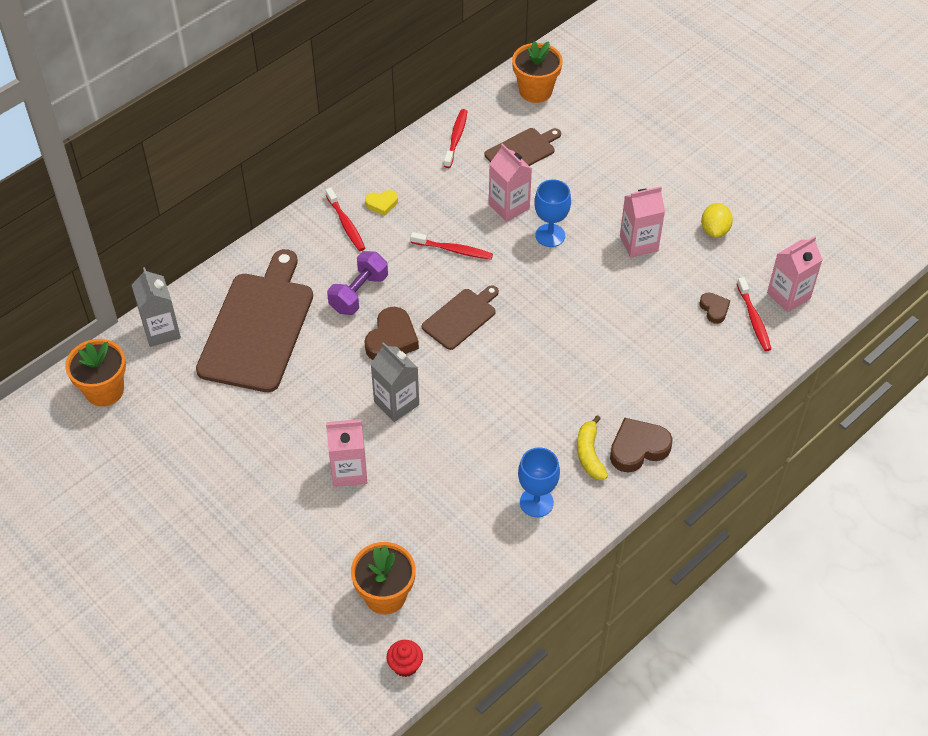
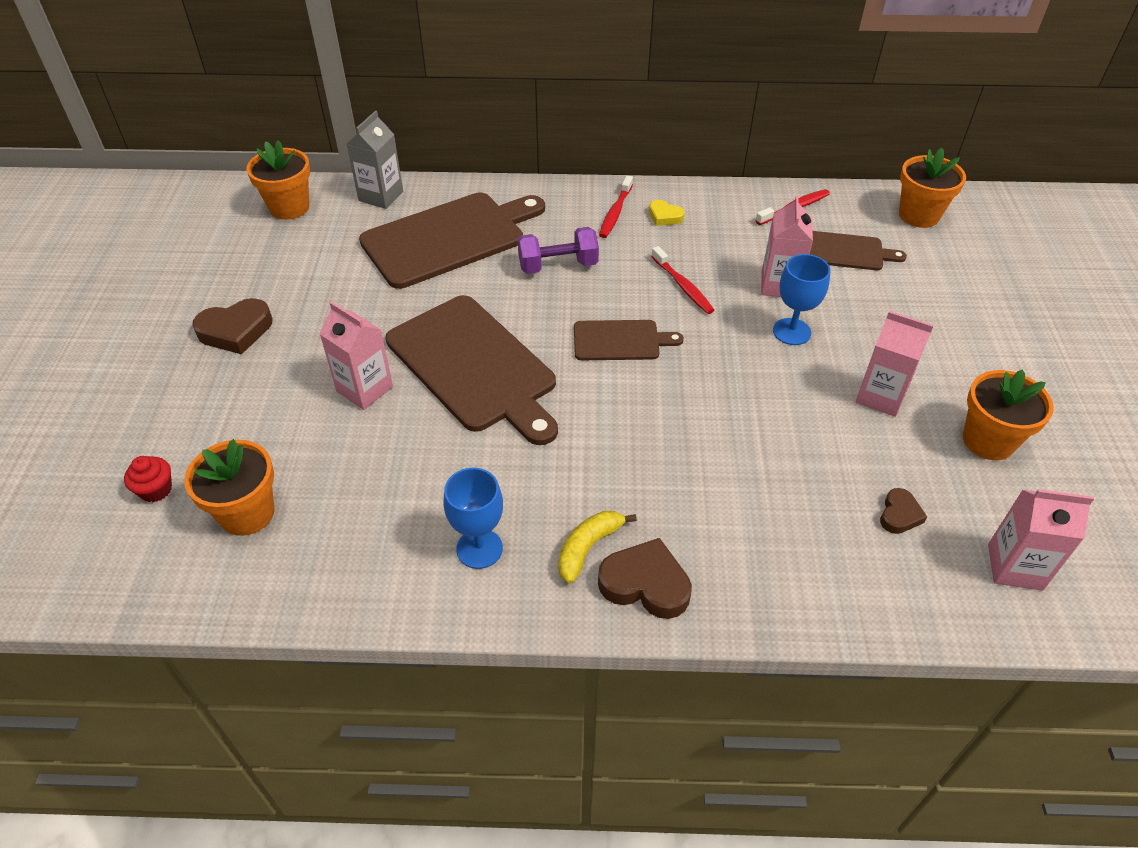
camera: 45 degrees right, 5 degrees down
brown heart [364,307,419,360] -> brown heart moved to [192,298,272,354]
grey carton [371,342,419,422] -> brown cutting board [386,295,558,445]
red cupcake [387,640,423,677] -> red cupcake moved to [124,456,172,502]
yellow lemon [701,203,733,238] -> orange flower pot [963,370,1054,460]
red toothbrush [737,277,771,351] -> none

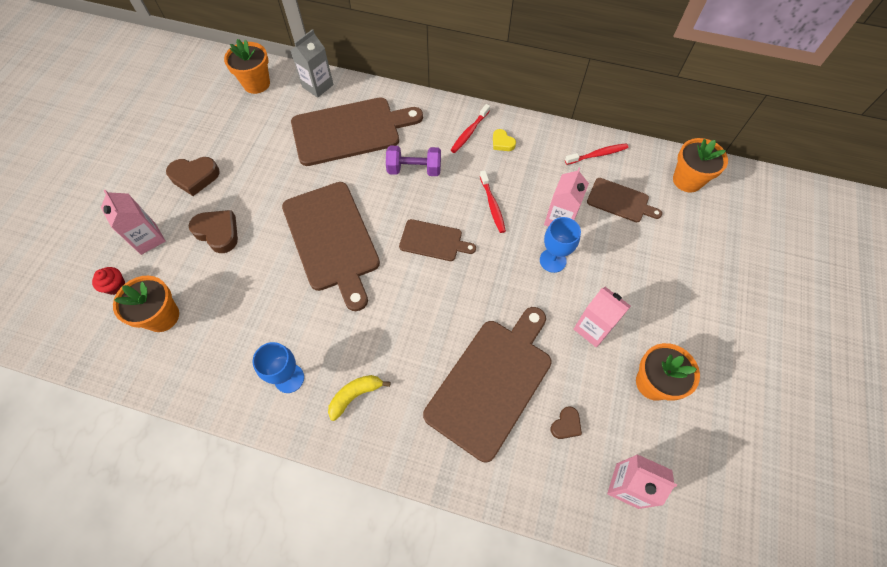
camera: 15 degrees right, 15 degrees up
pink carton [320,301,393,410] -> pink carton moved to [101,190,166,255]
brown heart [598,538,692,619] -> brown heart moved to [189,210,238,253]
none -> brown cutting board [423,307,552,462]

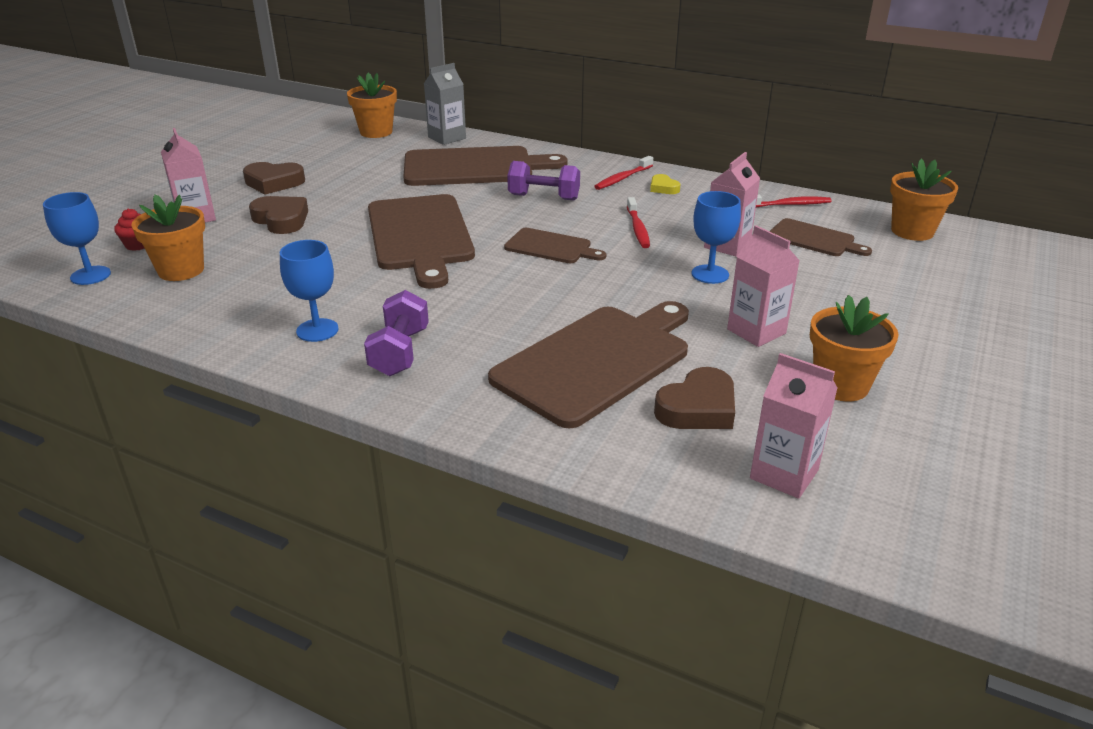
camera: 10 degrees right, 30 degrees down
yellow banana [328,375,391,421] -> purple dumbbell [364,290,429,376]
brown heart [551,406,582,439] -> brown heart [654,367,735,429], size x1.75
none -> blue goblet [43,192,111,285]

